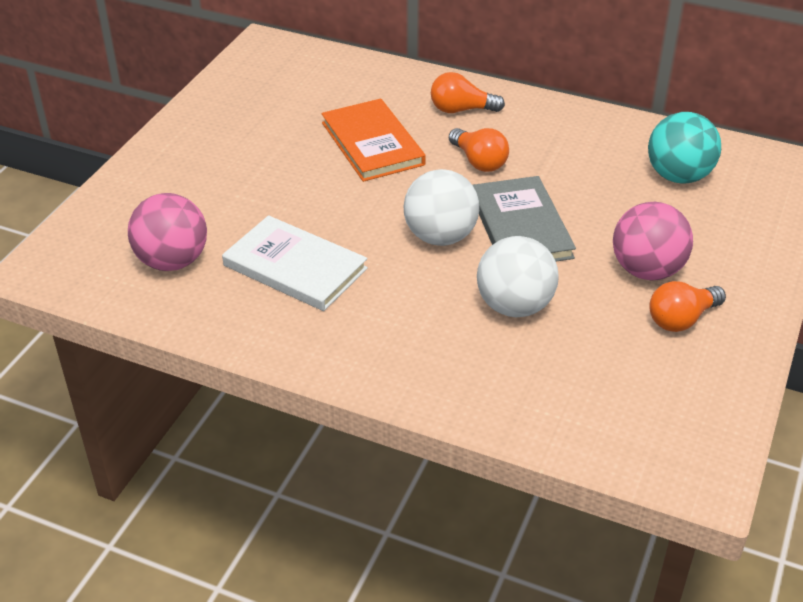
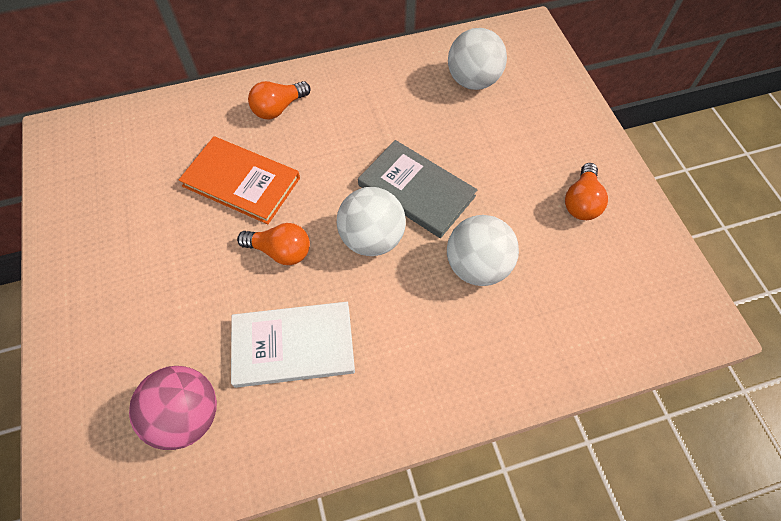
camera: 40 degrees left, 20 degrees up
orange light bulb [449,128,509,172] -> orange light bulb moved to [237,223,310,265]
pink ball [613,202,693,280] -> none
turquoise ball [648,112,721,184] -> white ball [448,28,507,90]

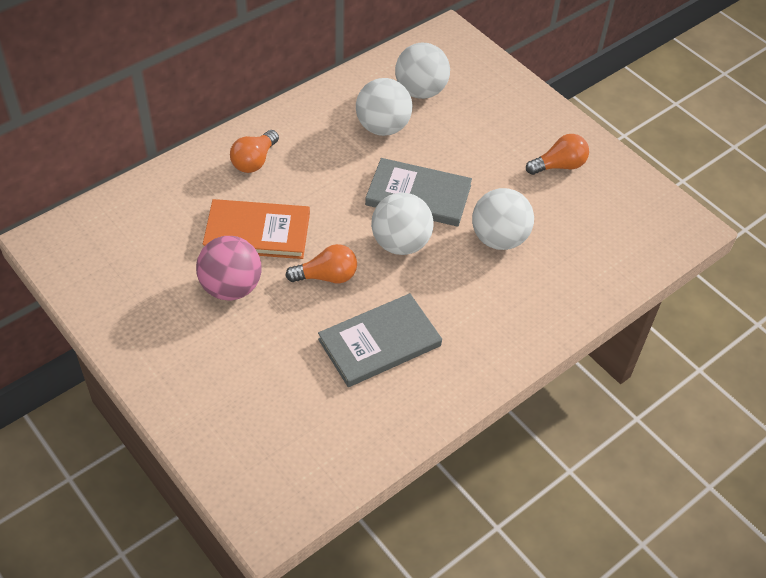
camera: 25 degrees left, 10 degrees down
pink ball [129,366,217,450] -> pink ball moved to [196,236,261,300]
white book [231,302,355,388] -> grey book [318,293,442,387]
orange light bulb [565,163,608,220] -> orange light bulb turned 105 degrees counterclockwise [526,134,589,175]
none -> white ball [356,78,413,136]

